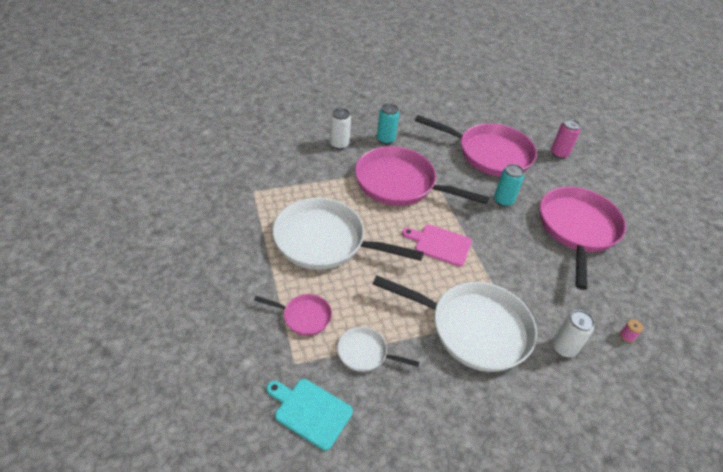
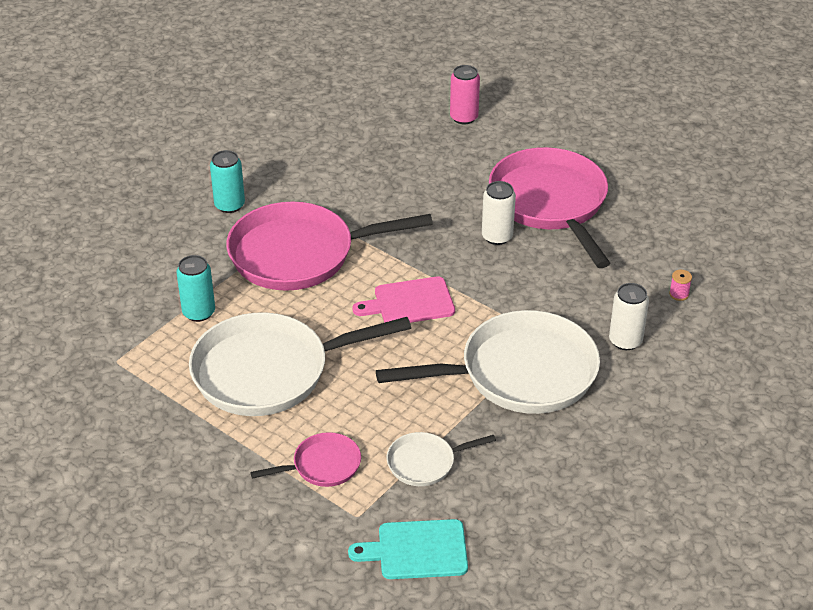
camera: 30 degrees left, 5 degrees down
white can [330,108,351,149] -> white can moved to [482,181,516,245]
pink pan [415,115,537,177] -> none
turquoise can [494,164,524,207] -> turquoise can moved to [176,255,215,322]

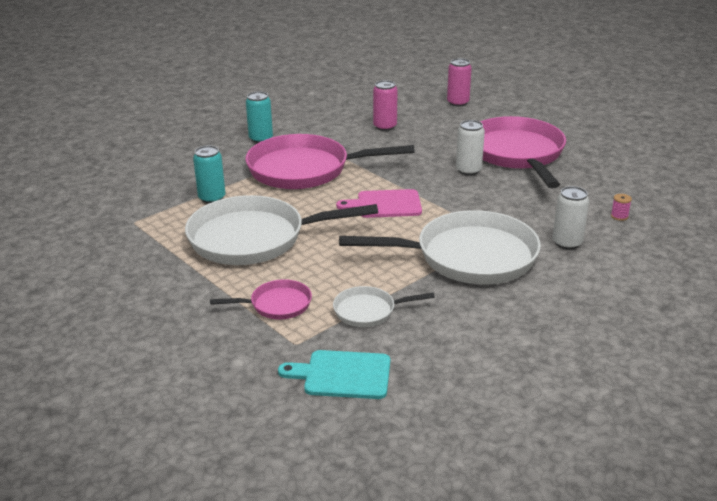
camera: 10 degrees right, 10 degrees down
none -> pink can [373,80,398,131]

